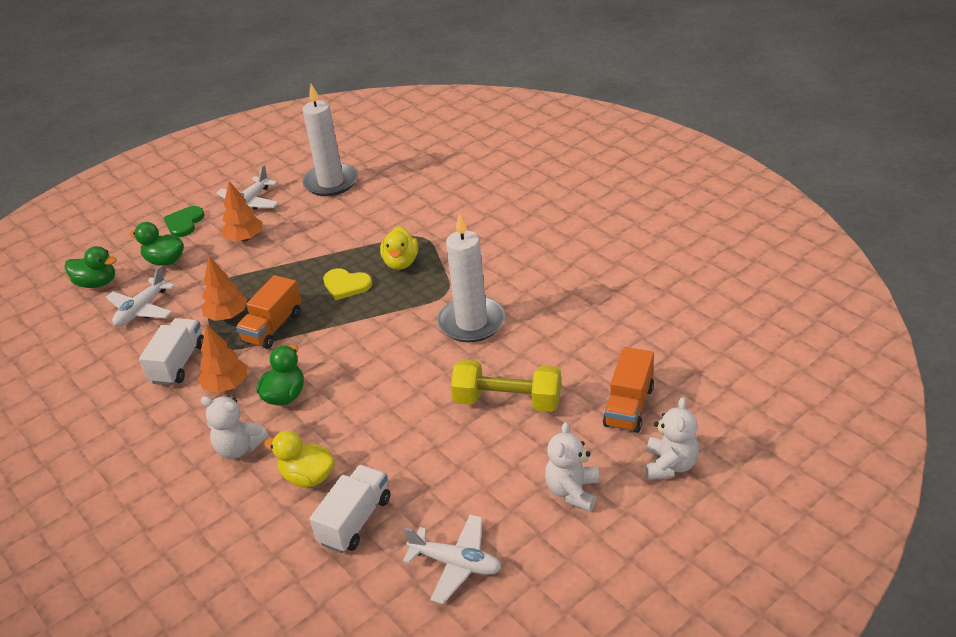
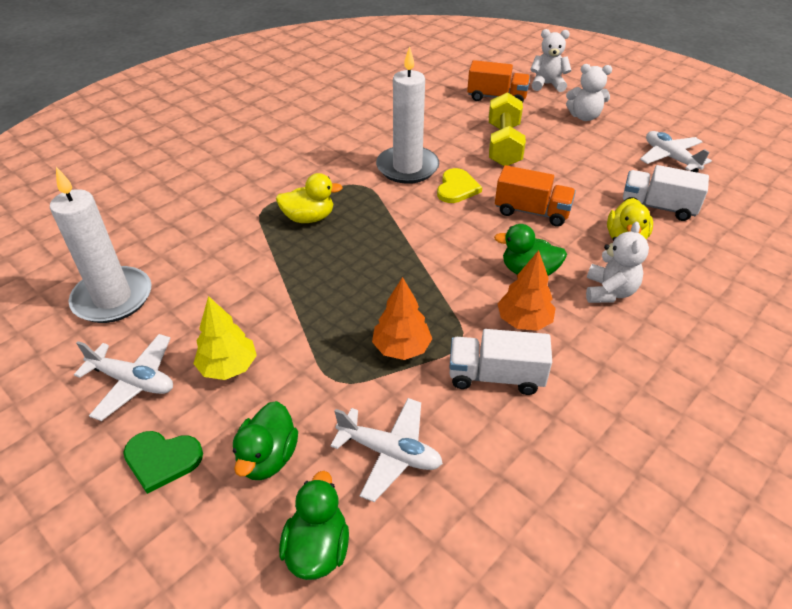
camera: 100 degrees left, 5 degrees up
orange tree [221,181,263,241] -> yellow tree [193,296,257,380]
orange truck [236,275,301,349] -> orange truck moved to [495,165,576,227]
yellow heart [323,268,372,300] -> yellow heart moved to [437,168,482,203]
white plane [403,514,501,604] -> white plane turned 45 degrees counterclockwise [640,131,712,172]

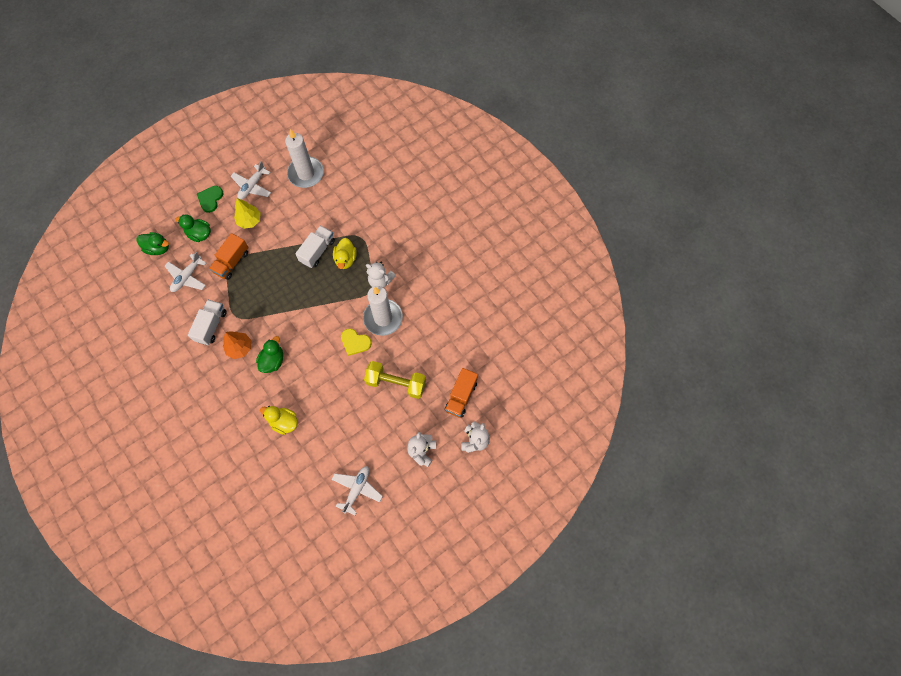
camera: 100 degrees right, 25 degrees up
orange tree [372,277,432,360] -> none
orange truck [495,165,576,227] -> orange truck moved to [209,233,249,280]
white teddy bear [586,222,649,303] -> white teddy bear moved to [366,261,396,288]
white truck [623,165,709,221] -> white truck moved to [295,225,335,268]
white plane [640,131,712,172] -> white plane turned 45 degrees counterclockwise [331,466,383,516]

